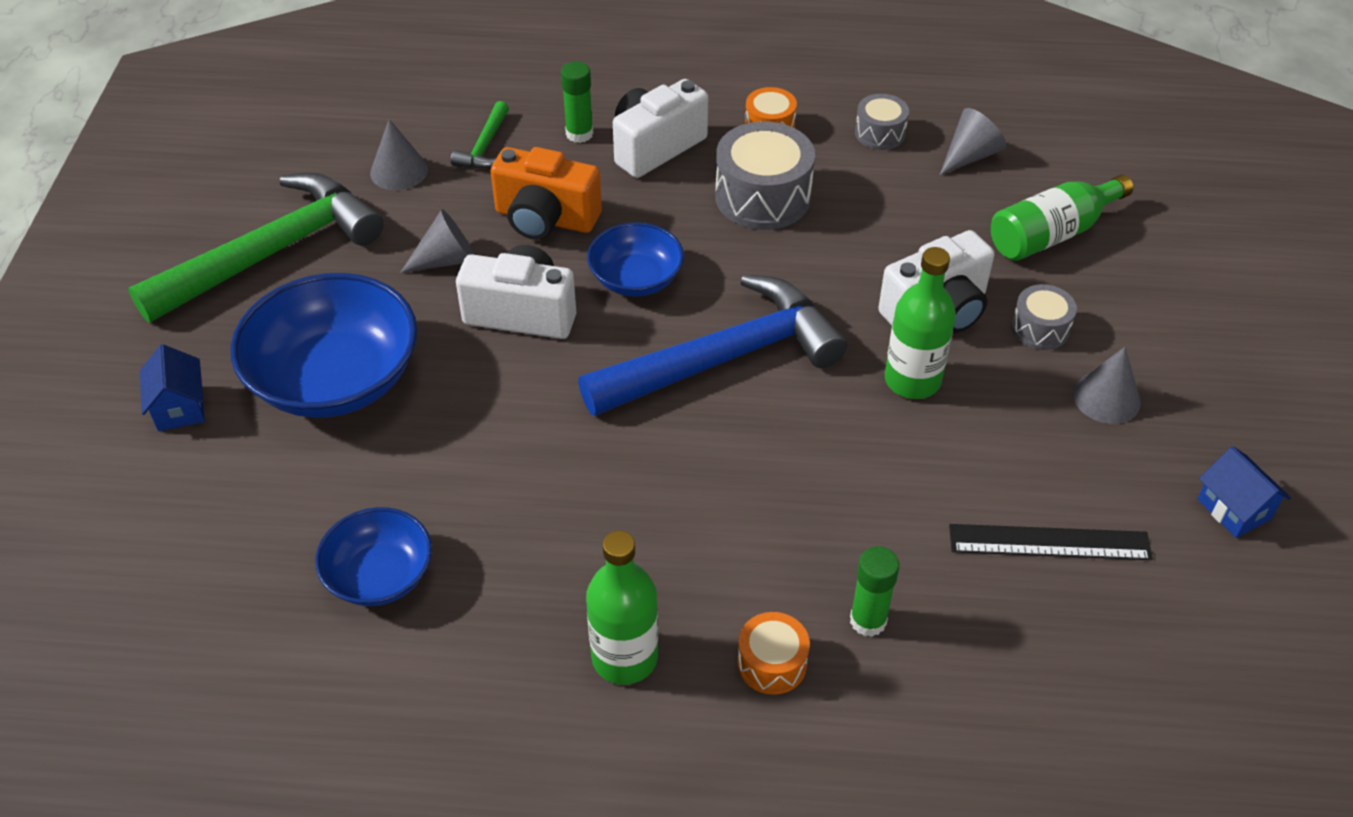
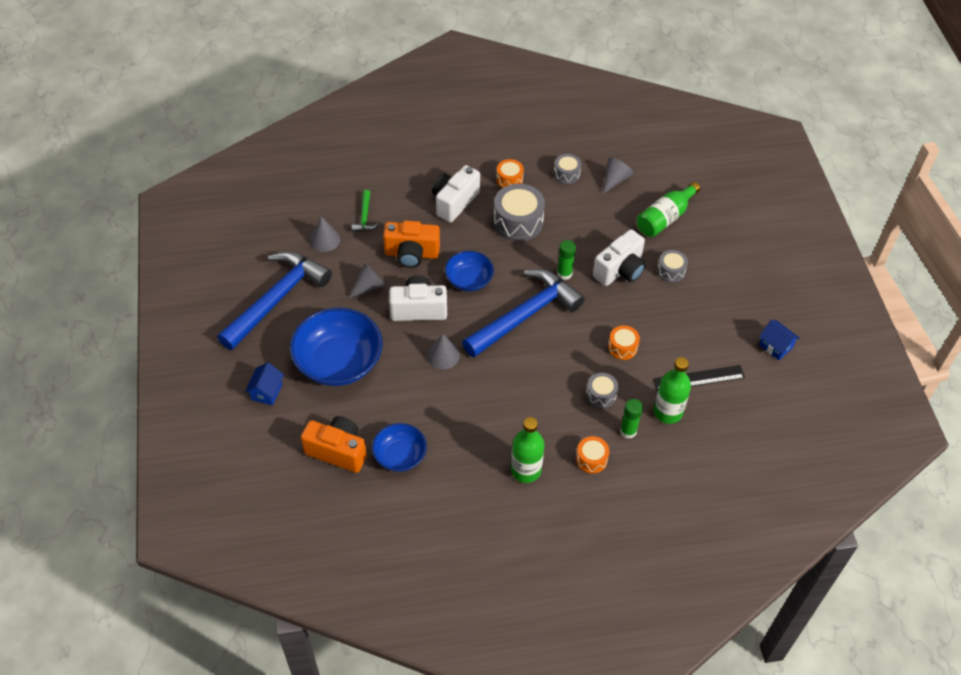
camera: 15 degrees left, 5 degrees up
green hammer [128,173,383,322] -> blue hammer [217,251,332,350]
blue house [140,344,205,431] -> blue house turned 45 degrees clockwise [245,362,284,405]
green glue stick [561,61,593,143] -> green glue stick moved to [557,240,576,280]
green bottle [885,247,956,399] -> green bottle moved to [653,357,691,424]
grey cone [1073,347,1141,424] -> grey cone moved to [427,334,460,369]
none -> orange camera [301,416,367,473]
none -> grey drum [586,373,618,408]
none -> orange drum [608,325,640,360]

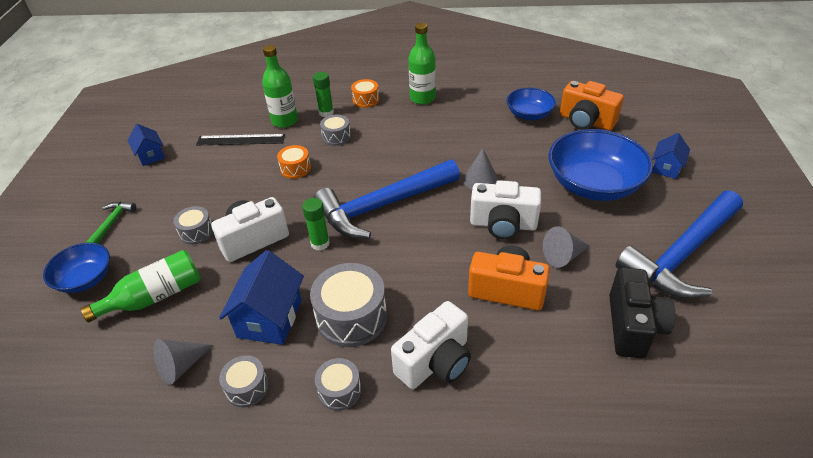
camera: 165 degrees left, 10 degrees down
grey cone [309,217,340,252] -> black camera [609,268,675,358]
green hammer [352,190,379,232] -> green hammer moved to [86,202,136,244]
blue bowl [445,251,494,291] -> blue bowl moved to [43,243,110,293]
orange drum [496,159,524,188] -> grey drum [315,358,361,411]
none -> blue house [219,250,304,345]

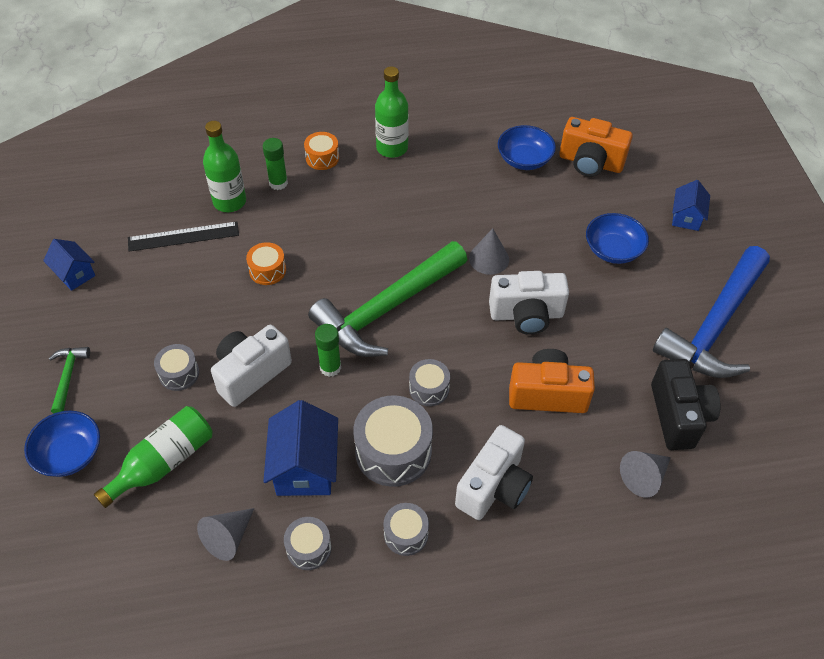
camera: 15 degrees left, 10 degrees up
blue hammer [313,160,460,239] -> green hammer [308,241,467,357]
grey drum [320,115,351,146] -> grey drum moved to [409,359,450,406]
grey cone [543,226,590,268] -> grey cone moved to [620,451,671,498]
blue bowl [549,129,653,201] -> blue bowl [586,213,649,264], size x0.57

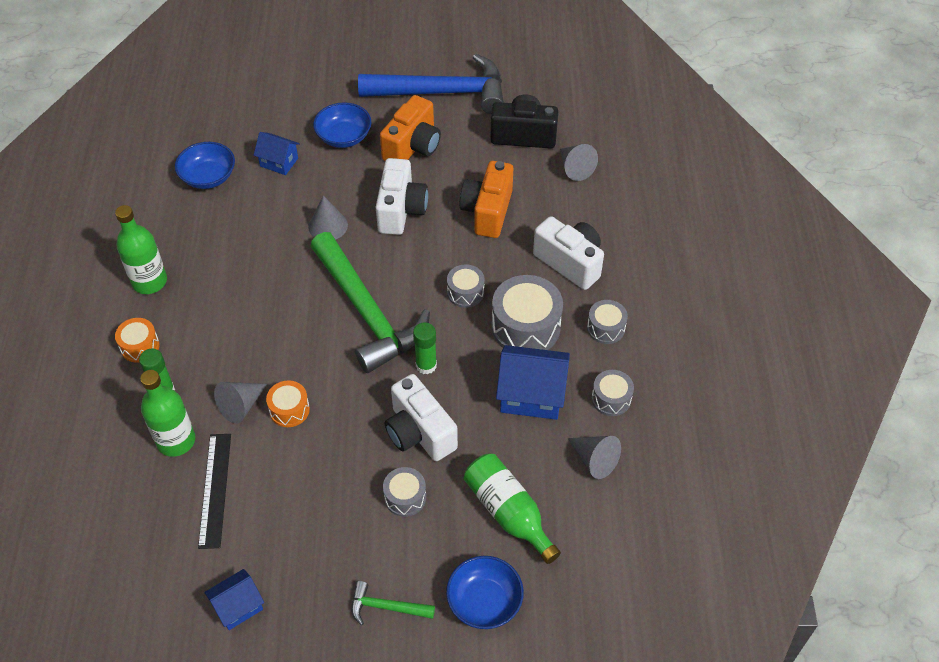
camera: 80 degrees left, 0 degrees up
orange camera [559,117,633,177] -> orange camera moved to [380,95,441,161]
blue hammer [653,246,770,378] -> blue hammer turned 45 degrees counterclockwise [358,54,504,114]
blue house [672,180,710,231] -> blue house moved to [254,132,300,175]
none -> grey cone [214,382,267,423]

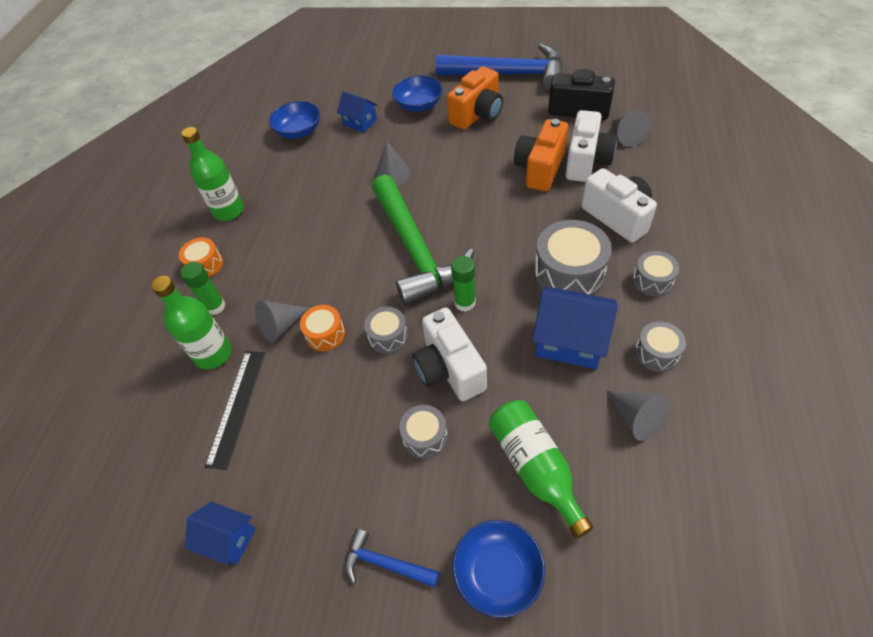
camera: 15 degrees right, 0 degrees up
blue house [204,569,264,630] -> blue house turned 45 degrees clockwise [185,502,256,565]
green hammer [351,581,435,625] -> blue hammer [345,529,439,588]
white camera [376,158,428,235] -> white camera moved to [565,110,617,182]
grey drum [447,264,485,308] -> grey drum moved to [364,307,408,354]

